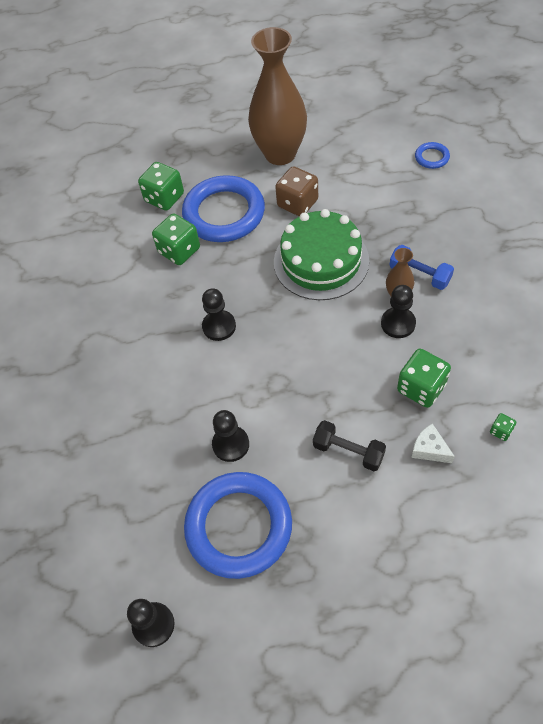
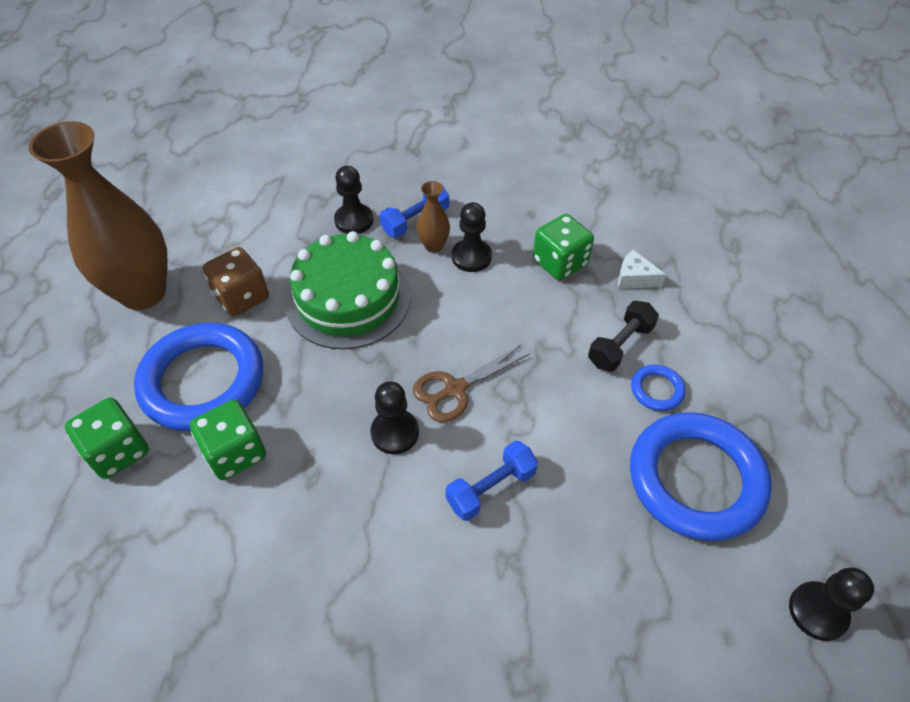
camera: 80 degrees left, 5 degrees down
black pawn [212,410,249,462] -> black pawn moved to [334,166,373,234]
white cheese [411,423,455,463] -> white cheese turned 60 degrees clockwise [618,250,666,289]
blue ring [415,142,450,169] -> blue ring moved to [631,364,686,411]
green dice [490,413,516,441] -> none
none -> brown scissors [413,345,530,422]
none -> blue dumbbell [445,441,538,521]

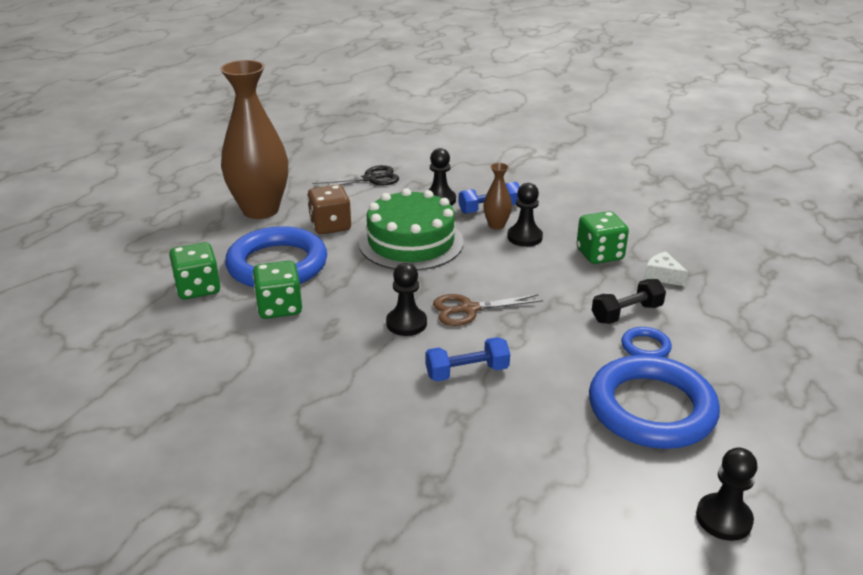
camera: 20 degrees right, 20 degrees down
none -> black scissors [312,165,399,187]

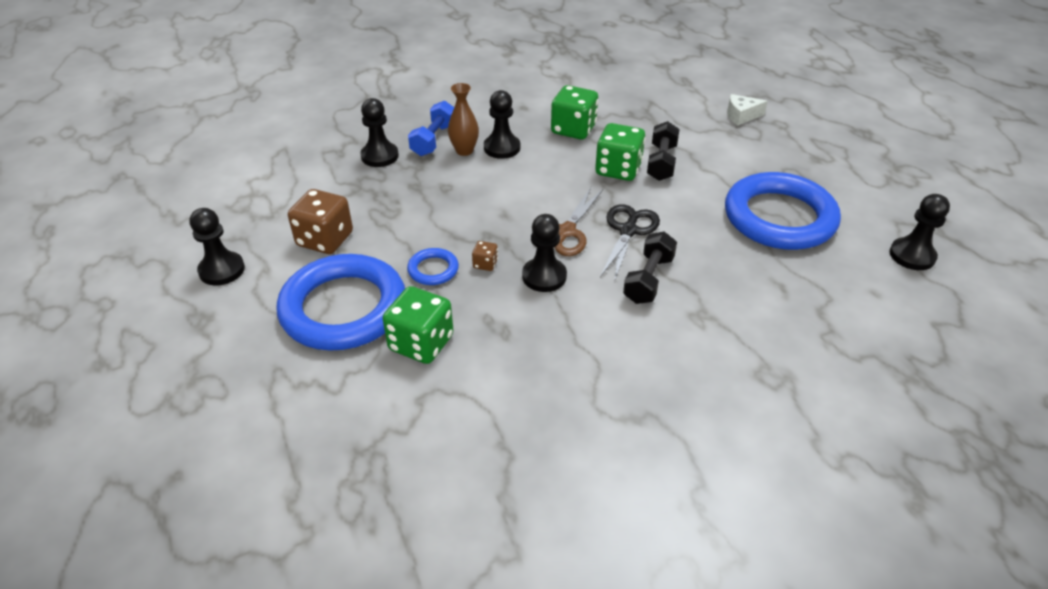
camera: 50 degrees left, 10 degrees up
green dice [169,242,220,300] -> green dice moved to [595,123,645,181]
brown vase [220,60,288,219] -> black pawn [189,208,245,285]
black scissors [312,165,399,187] -> black scissors moved to [600,204,660,282]
green cake [359,188,463,271] -> none
blue dumbbell [425,337,510,382] -> black dumbbell [623,232,677,304]
blue ring [621,327,672,357] -> blue ring moved to [407,248,459,285]
white cheese [644,252,688,286] -> white cheese moved to [727,94,768,126]
none -> brown dice [472,241,498,271]

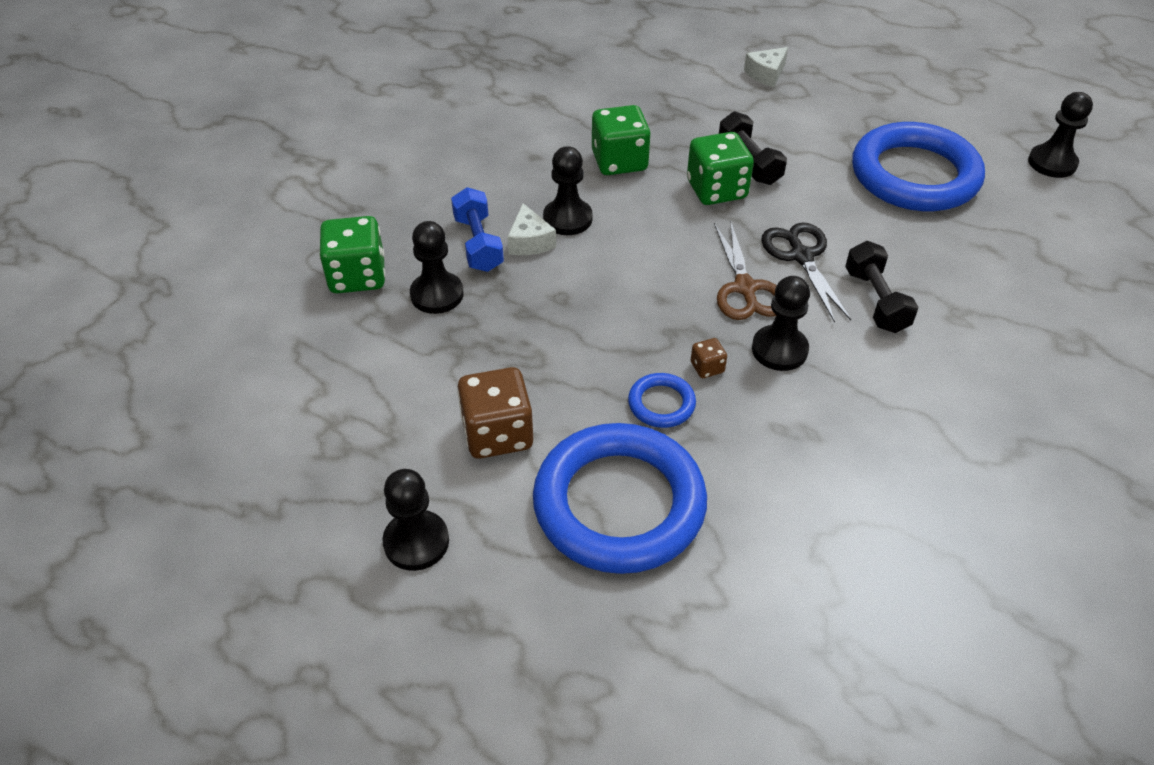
camera: 35 degrees left, 5 degrees up
green dice [382,286,454,364] -> green dice moved to [319,216,385,293]
brown vase [448,83,479,156] -> white cheese [507,203,556,255]

